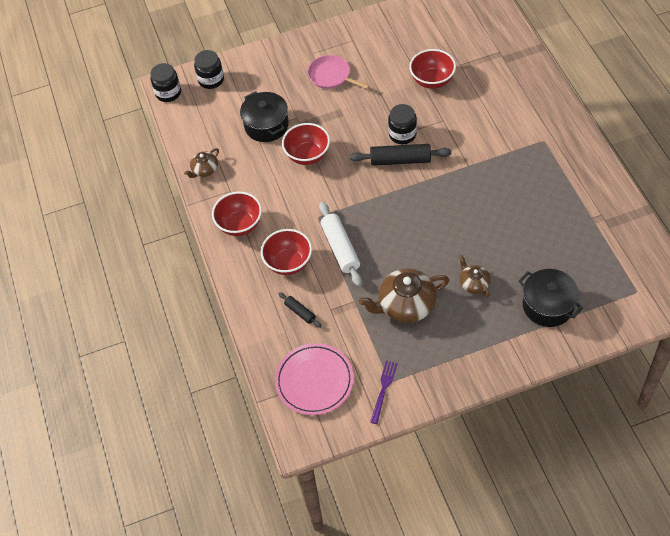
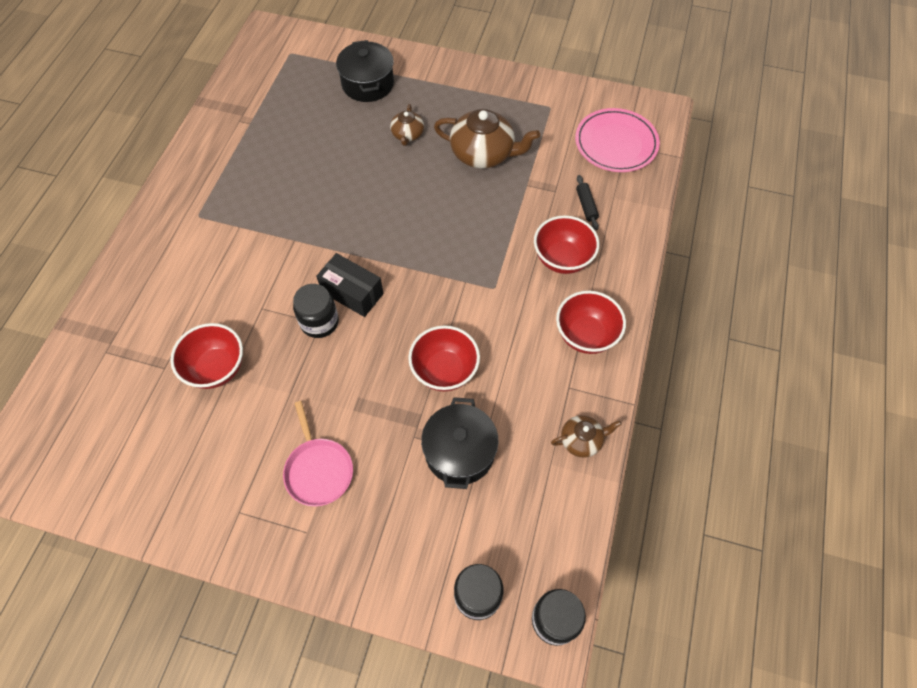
camera: 150 degrees left, 5 degrees up
white rolling pin [319,202,362,286] -> none
black rolling pin [350,144,452,166] -> black box [316,253,383,317]
purple fork [370,361,398,424] -> none

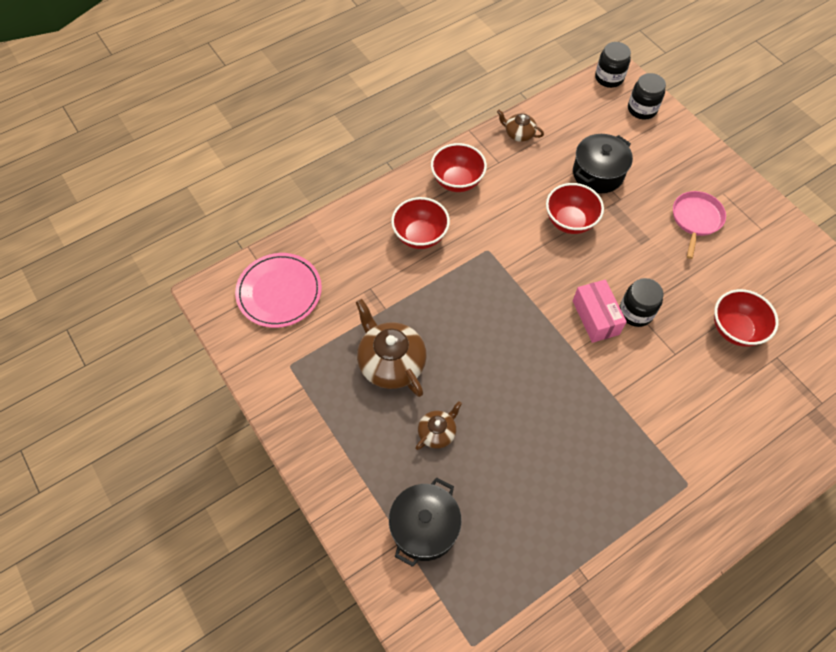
camera: 140 degrees left, 0 degrees up
black box [316,253,383,317] -> pink box [573,280,627,343]
black rolling pin [576,175,599,230] -> none

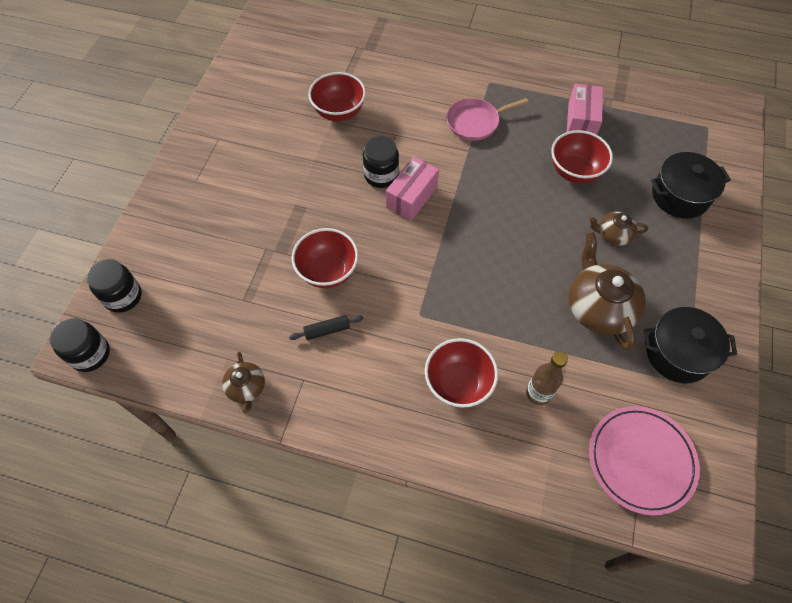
camera: 130 degrees left, 0 degrees up
brown teapot [356,299,427,397] -> brown teapot turned 150 degrees clockwise [569,232,646,350]
red bowl [431,143,487,192] -> red bowl moved to [551,130,613,183]
black pot [573,134,633,193] -> black pot moved to [644,307,737,383]
pink pan [673,191,726,259] -> pink pan moved to [447,98,529,141]
none -> black rolling pin [289,315,363,340]
none -> brown bottle [526,351,568,405]
none -> pink box [567,84,603,135]

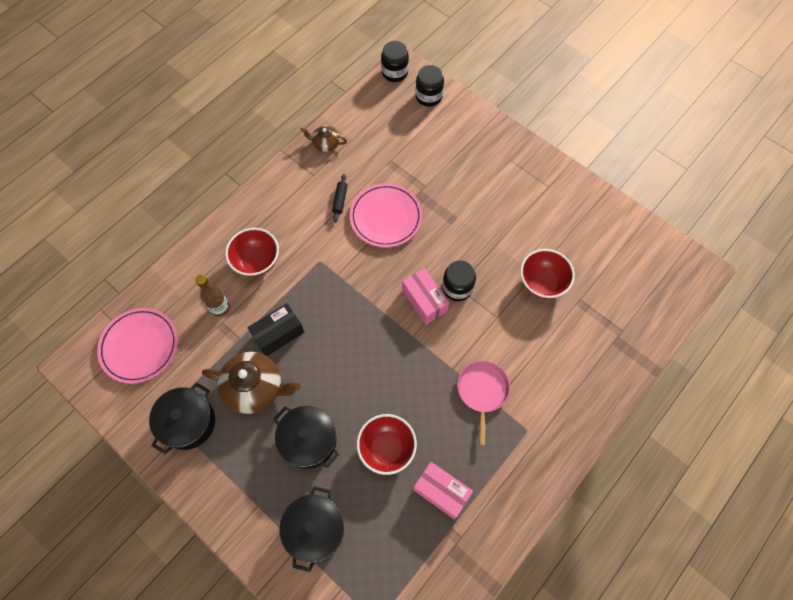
camera: 115 degrees right, 5 degrees up
red bowl [292,228,358,288] -> pink plate [350,183,422,248]
brown teapot [589,211,648,246] -> black pot [274,406,339,469]
none -> black box [247,303,304,356]

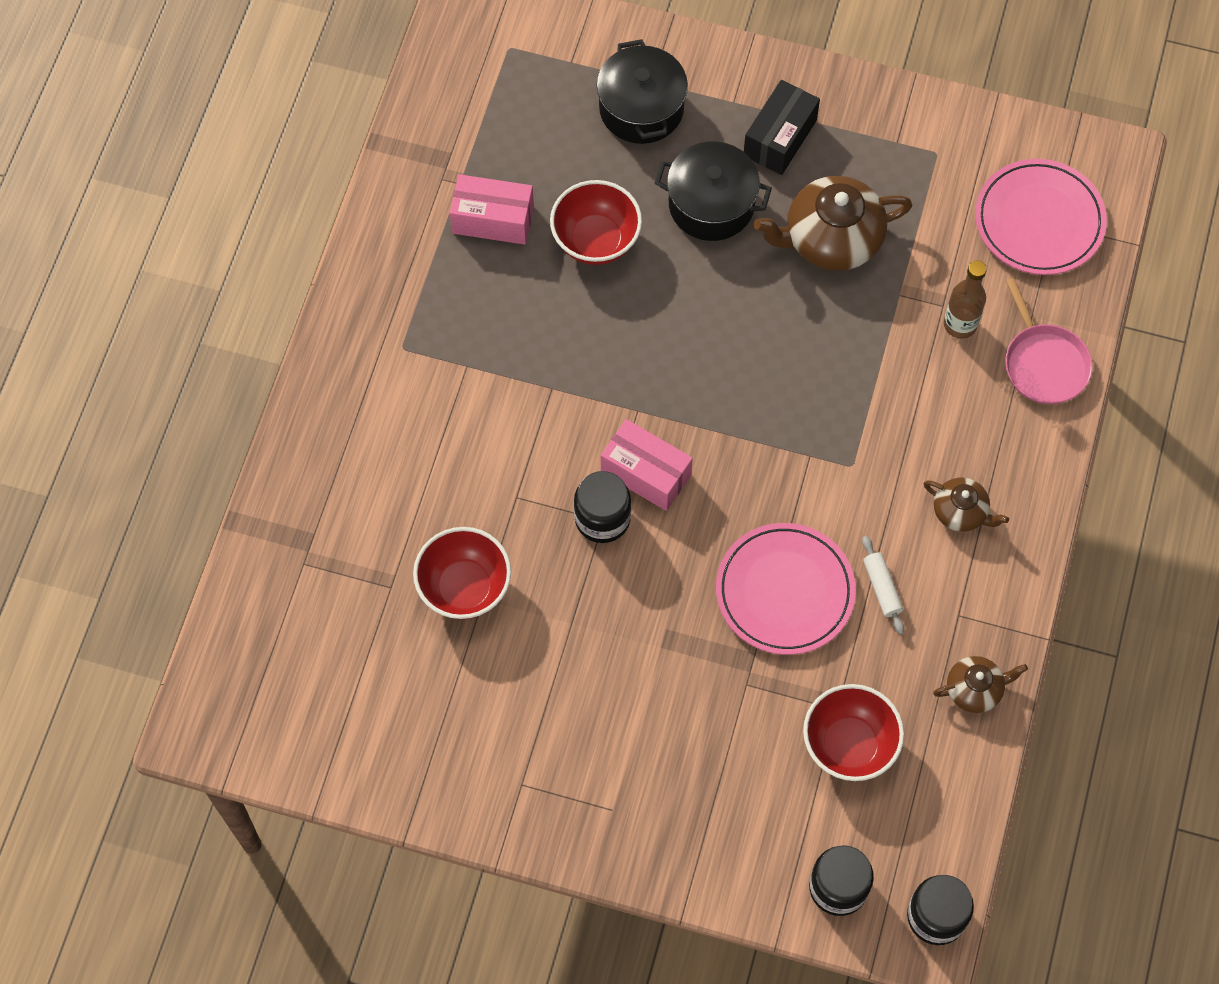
camera: 155 degrees right, 0 degrees up
black pot [149,382,215,454] -> none
red bowl [225,228,279,277] -> red bowl moved to [803,684,904,781]
black box [247,303,304,356] -> black box moved to [744,80,820,175]
black rolling pin [332,174,347,223] -> white rolling pin [862,536,904,634]
pink pan [457,361,510,446] -> pink pan moved to [1005,278,1092,404]
none -> brown teapot [924,478,1009,532]

